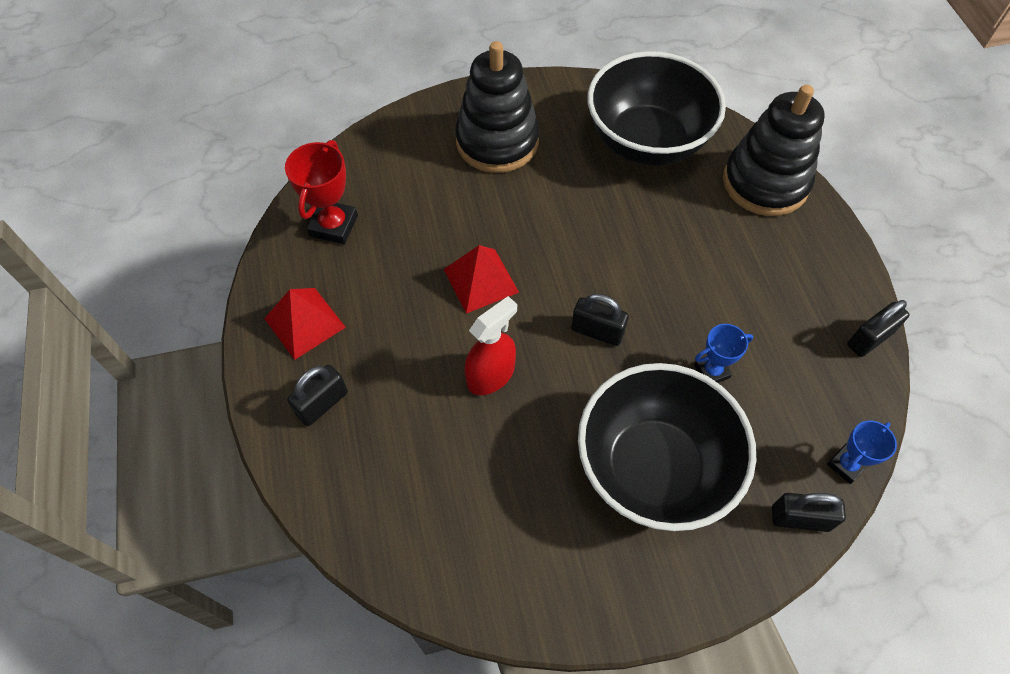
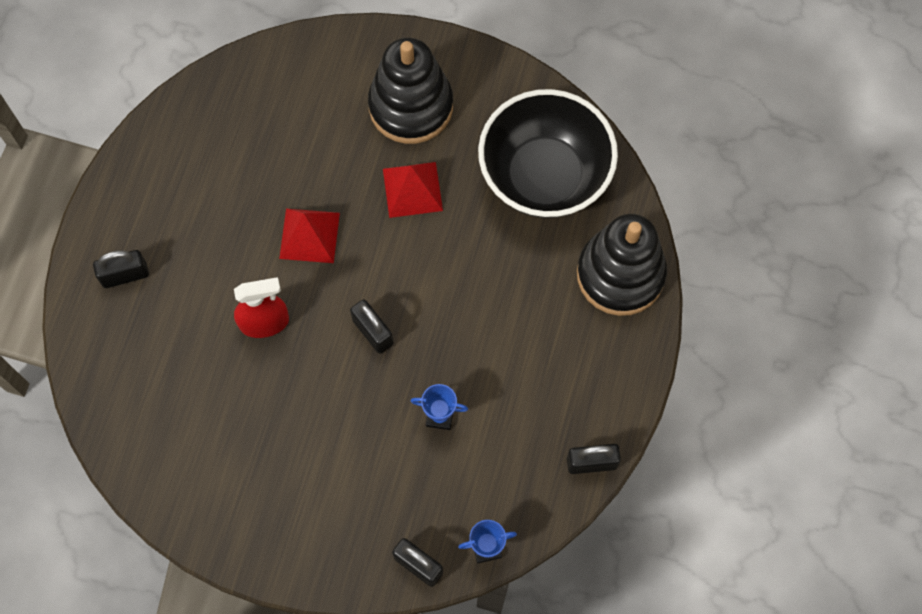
camera: 30 degrees right, 10 degrees up
red pyramid [264,288,346,360] -> red pyramid moved to [383,162,443,218]
red trophy [285,140,358,244] -> none
black bowl [578,363,756,531] -> none

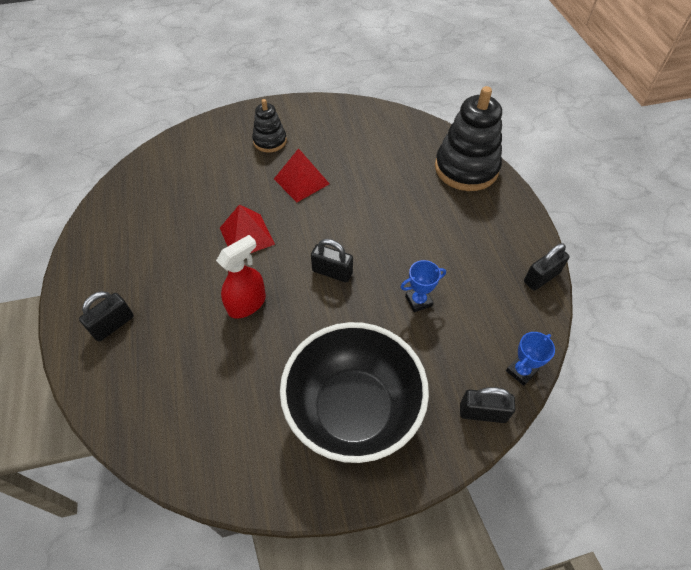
camera: 30 degrees left, 15 degrees down
black stacking toy [368,37,453,144] -> black stacking toy [252,99,287,152], size x0.55
black bowl [478,89,618,218] -> black bowl moved to [280,322,429,463]

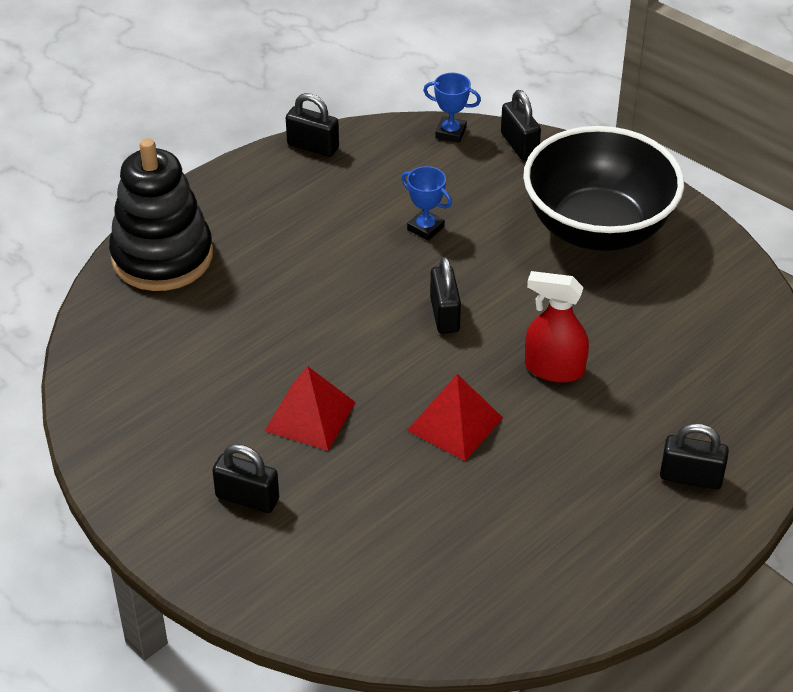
camera: 120 degrees left, 10 degrees down
black stacking toy [252,99,287,152] -> black padlock [212,444,279,513]

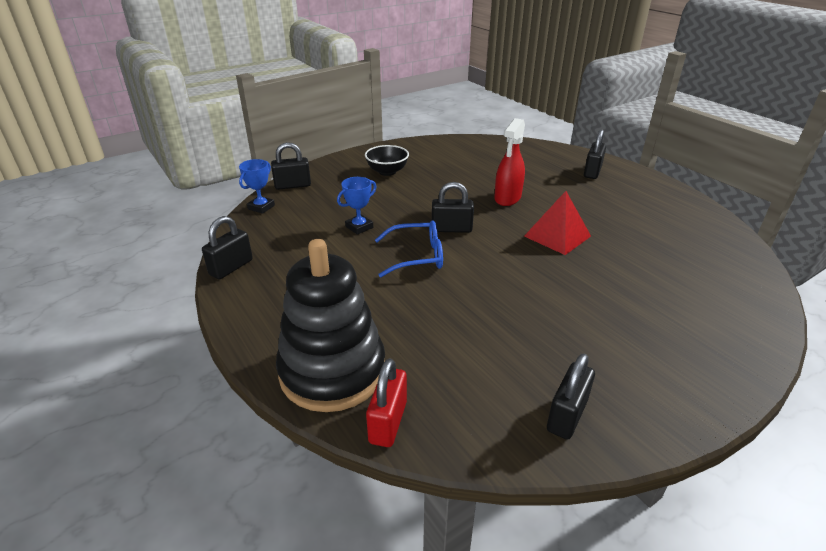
camera: 80 degrees left, 10 degrees down
black padlock [212,444,279,513] -> black padlock moved to [547,354,595,440]
red pyramid [265,366,356,451] -> none
black bowl [523,126,684,251] -> black bowl [365,145,409,176], size x0.44
none -> red padlock [366,359,407,447]
none -> blue glasses [375,220,443,277]

